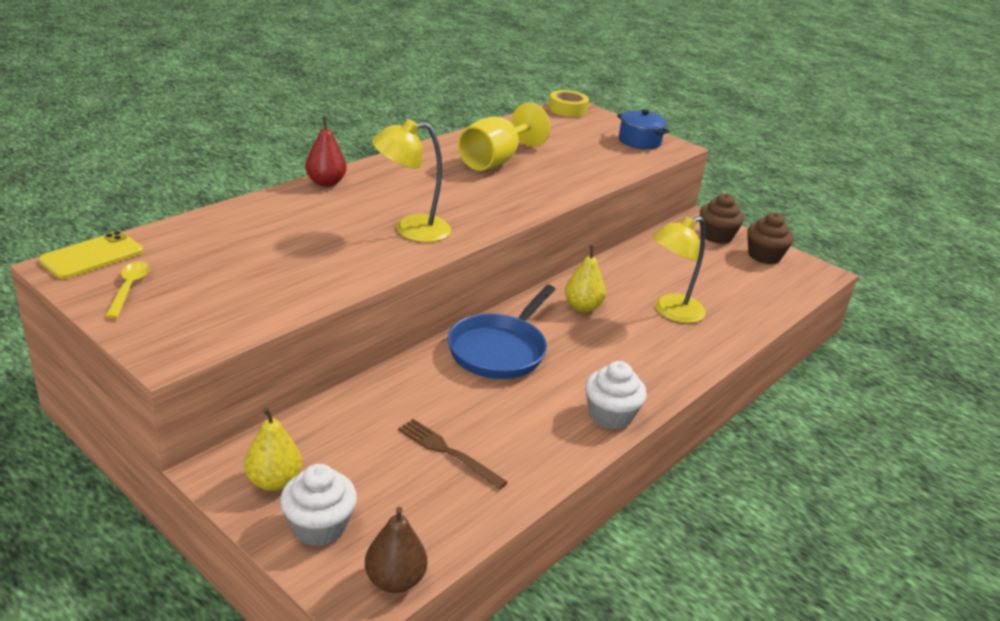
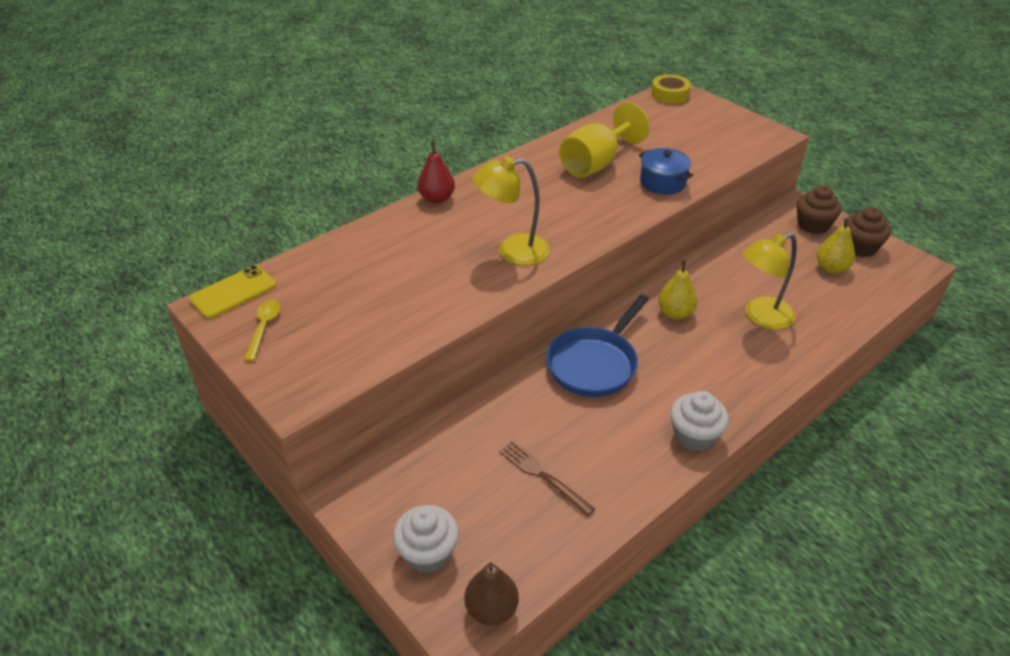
camera: 10 degrees right, 10 degrees up
yellow pear [244,407,302,491] -> yellow pear moved to [817,218,855,274]
blue pot [617,109,670,149] -> blue pot moved to [639,148,693,195]

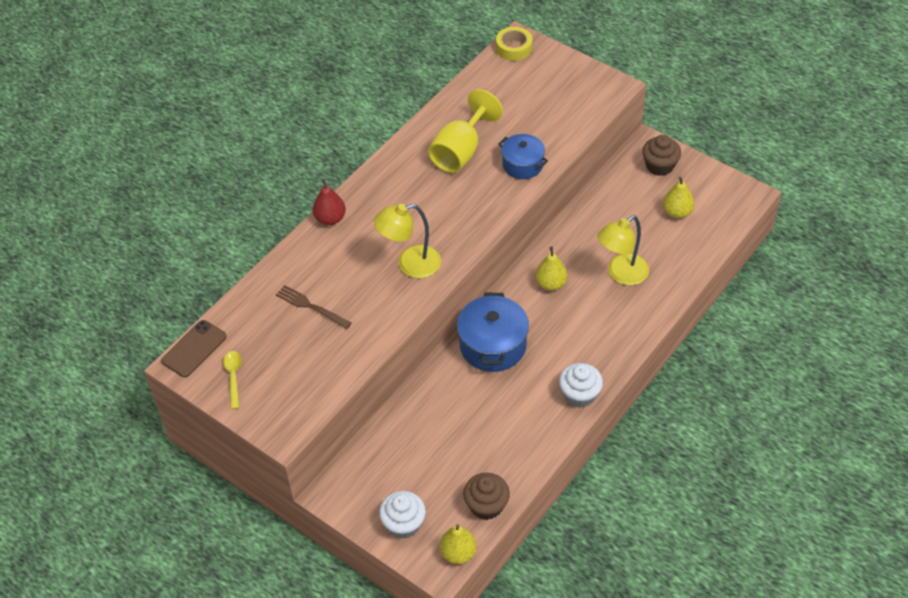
camera: 10 degrees left, 10 degrees up
yellow phone [189,265,276,319] -> brown phone [161,320,227,377]
brown pear [464,562,519,626] -> yellow pear [440,524,477,564]
brown fork [499,441,595,516] -> brown fork moved to [276,285,351,329]
blue pan [546,294,649,397] -> blue pot [457,293,529,372]
brown cupcake [844,207,891,257] -> brown cupcake moved to [463,473,510,520]

